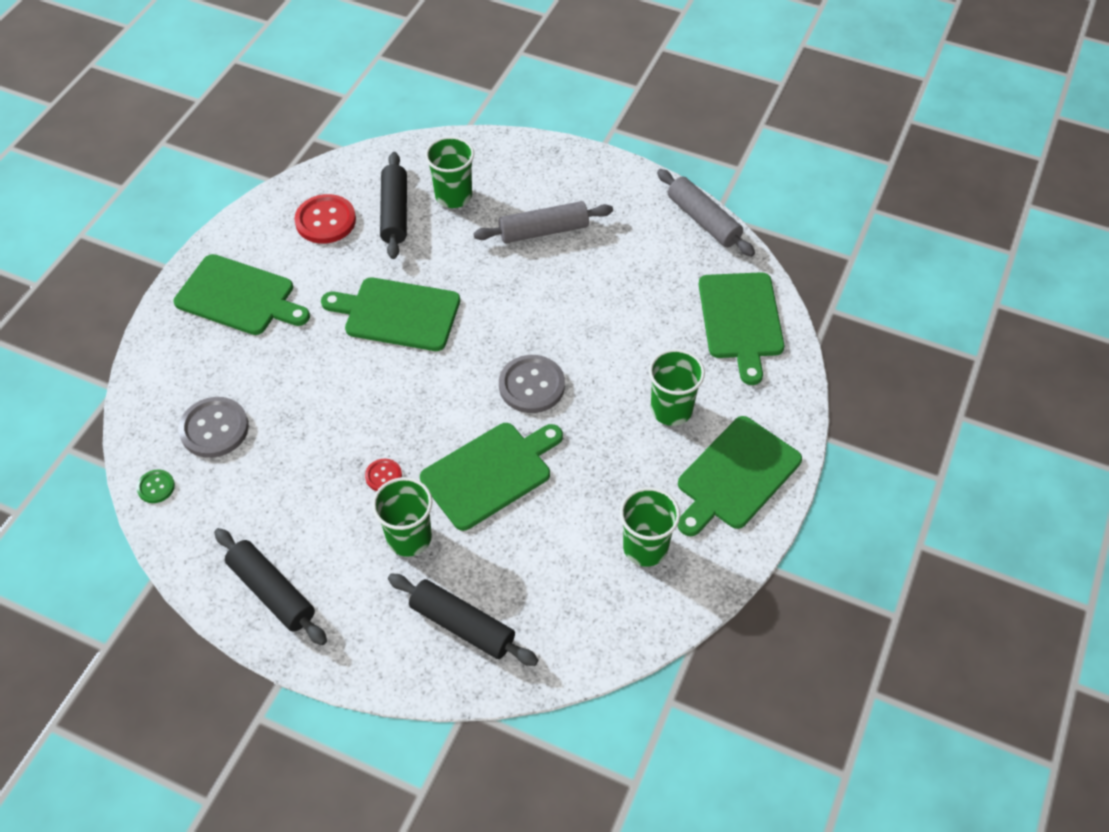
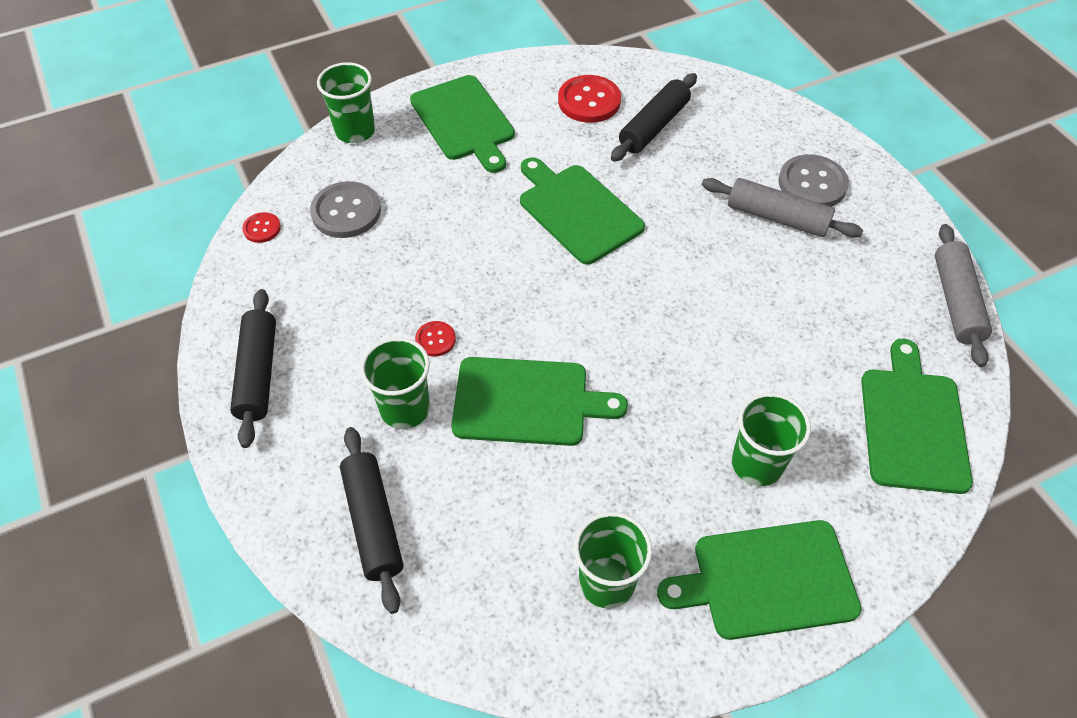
camera: 40 degrees right, 0 degrees up
green button [136,469,175,503] -> red button [242,212,281,243]
green cup [425,137,474,208] -> green cup moved to [317,62,375,143]
grey button [499,355,565,413] -> grey button moved to [778,154,849,207]
green cutting board [699,272,784,385] -> green cutting board turned 150 degrees clockwise [861,339,973,494]

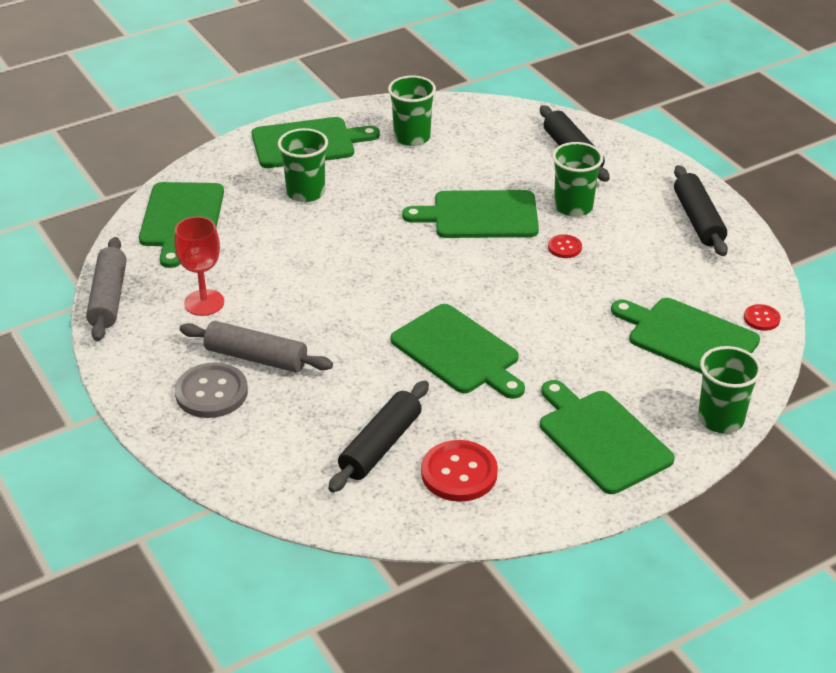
camera: 175 degrees right, 15 degrees down
grey button [310,181,381,238] -> green cutting board [611,298,760,374]
none -> red goblet [174,216,224,316]

